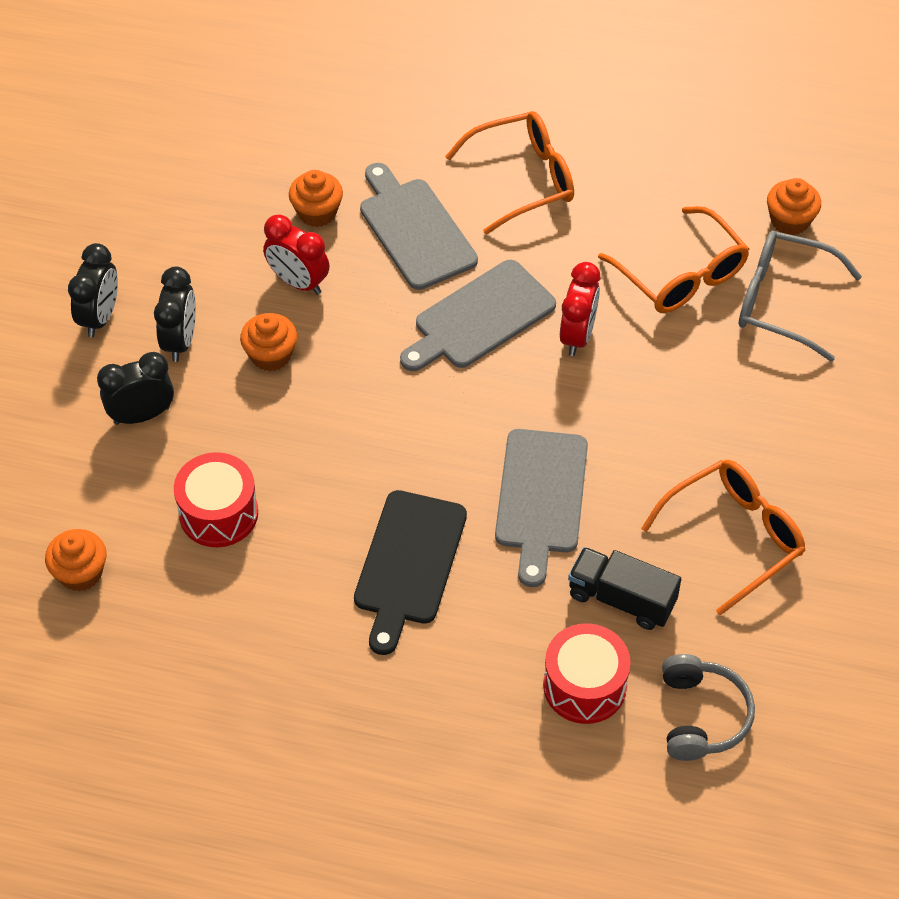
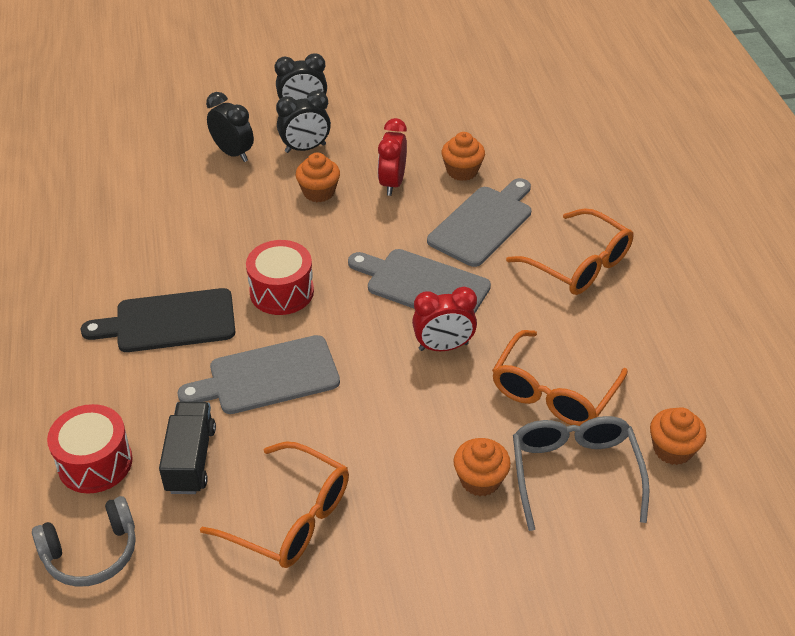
camera: 65 degrees right, 10 degrees down
orange cupcake [45,529,107,591] -> orange cupcake moved to [453,438,511,496]
red drum [174,452,258,547] -> red drum moved to [246,240,314,315]

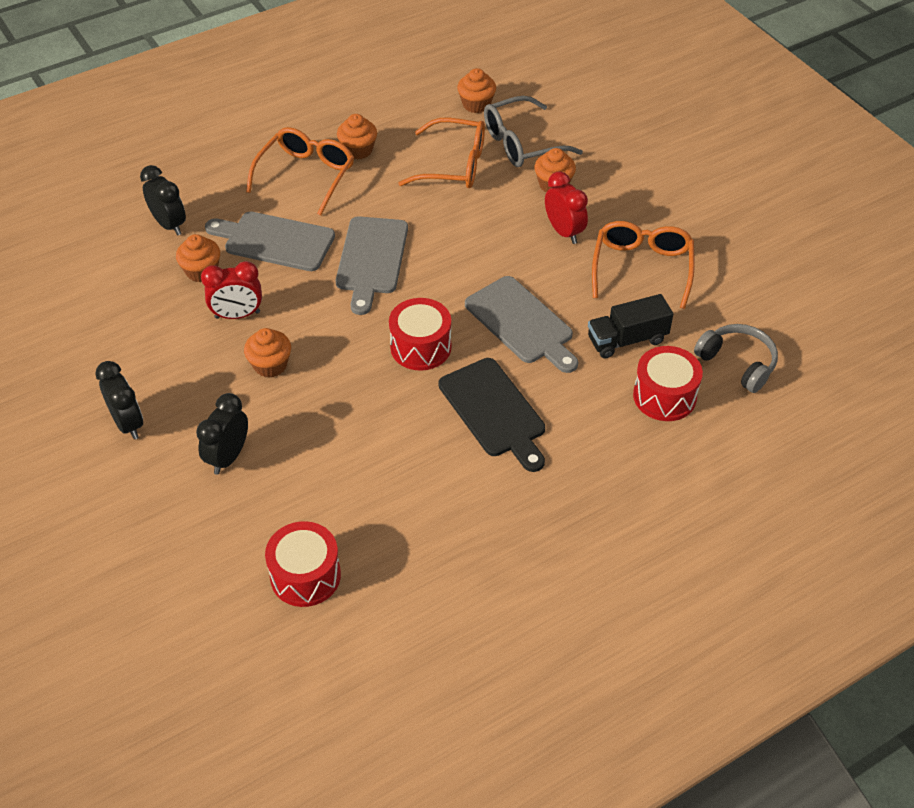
camera: 110 degrees left, 5 degrees up
black clock [276,90,331,153] -> black clock moved to [140,165,186,236]
red clock [412,287,477,351] -> red clock moved to [545,171,588,244]
none -> red drum [265,521,341,607]
none -> orange cupcake [337,114,377,159]

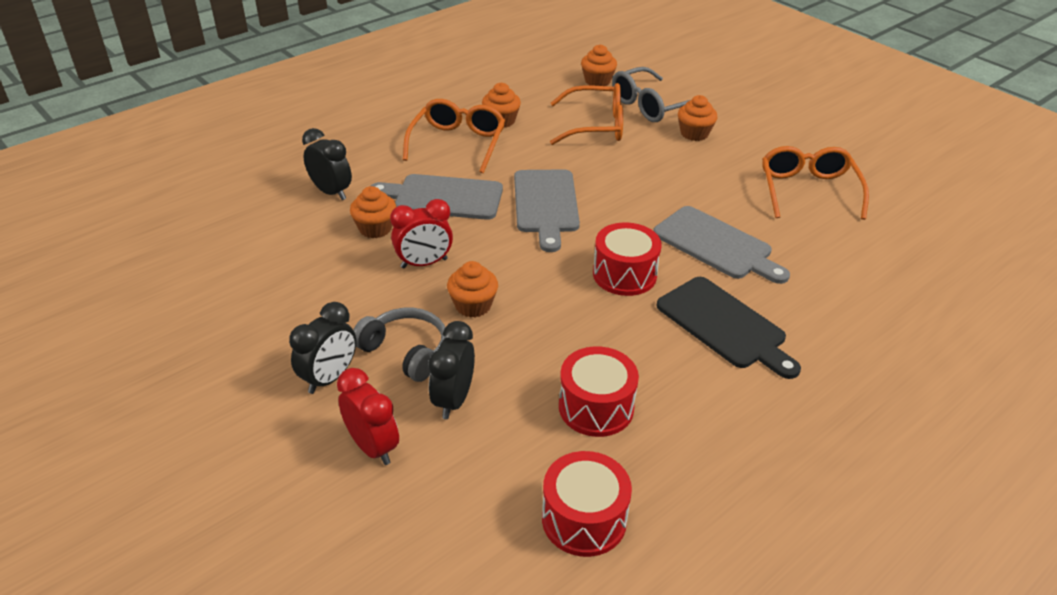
camera: 10 degrees left, 10 degrees down
black clock [95,361,143,440] -> black clock turned 75 degrees clockwise [289,302,356,394]
red clock [545,171,588,244] -> red clock moved to [337,368,399,465]
black truck [588,294,673,358] -> none
red drum [633,346,703,421] -> red drum moved to [559,346,639,437]
grey headphones [694,324,778,393] -> grey headphones moved to [353,308,447,382]

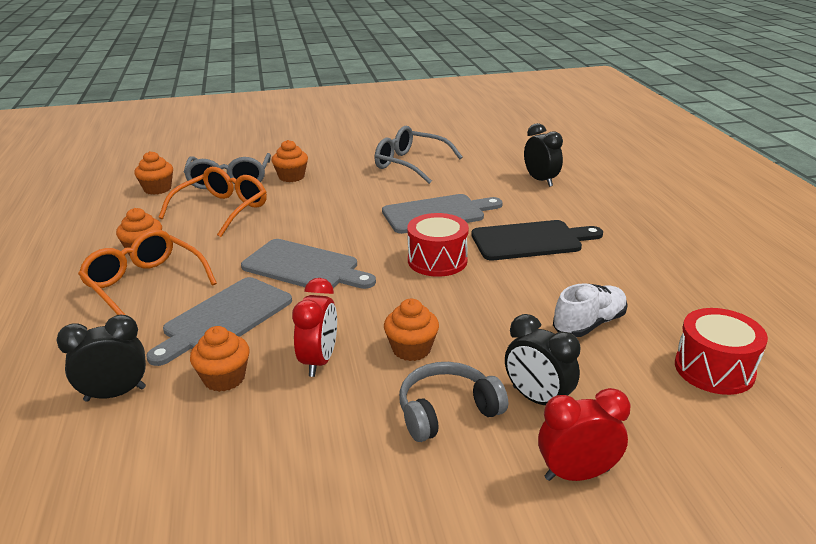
camera: 60 degrees left, 10 degrees down
black clock [289,302,356,394] -> black clock moved to [524,123,563,187]
red drum [559,346,639,437] -> white shoe [553,283,628,337]
orange glasses [762,146,869,220] -> grey glasses [374,126,462,184]

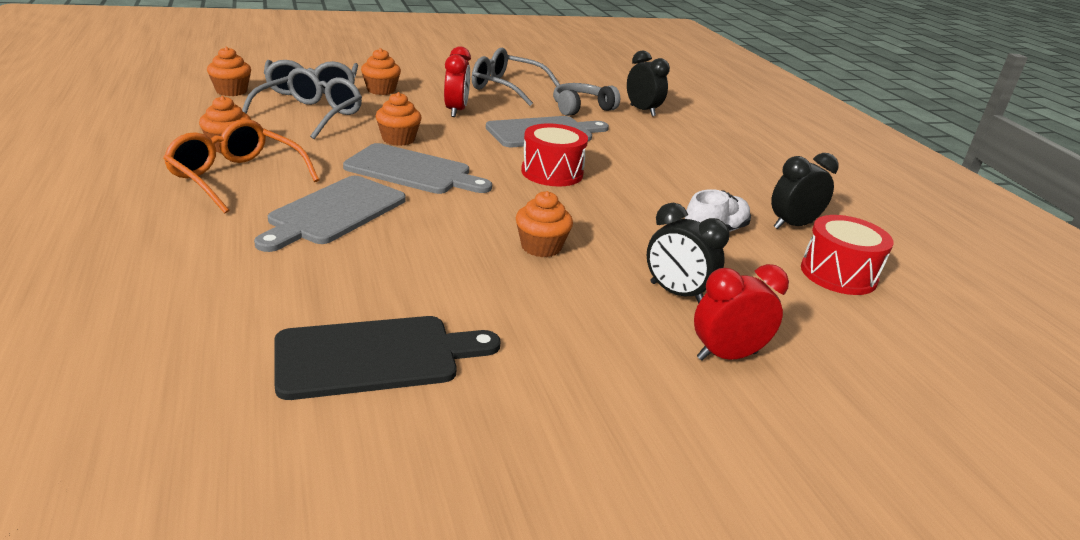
camera: 10 degrees left, 0 degrees up
black clock [57,315,146,402] -> black clock moved to [771,153,839,229]
orange glasses [159,167,267,237] -> grey glasses [242,68,362,139]
orange cupcake [190,326,250,392] -> orange cupcake moved to [375,92,422,146]
red clock [292,278,337,377] -> red clock moved to [444,46,471,117]
grey headphones [399,362,508,442] -> grey headphones moved to [553,83,620,116]
black cutting board [471,220,603,260] -> black cutting board moved to [275,316,500,400]

